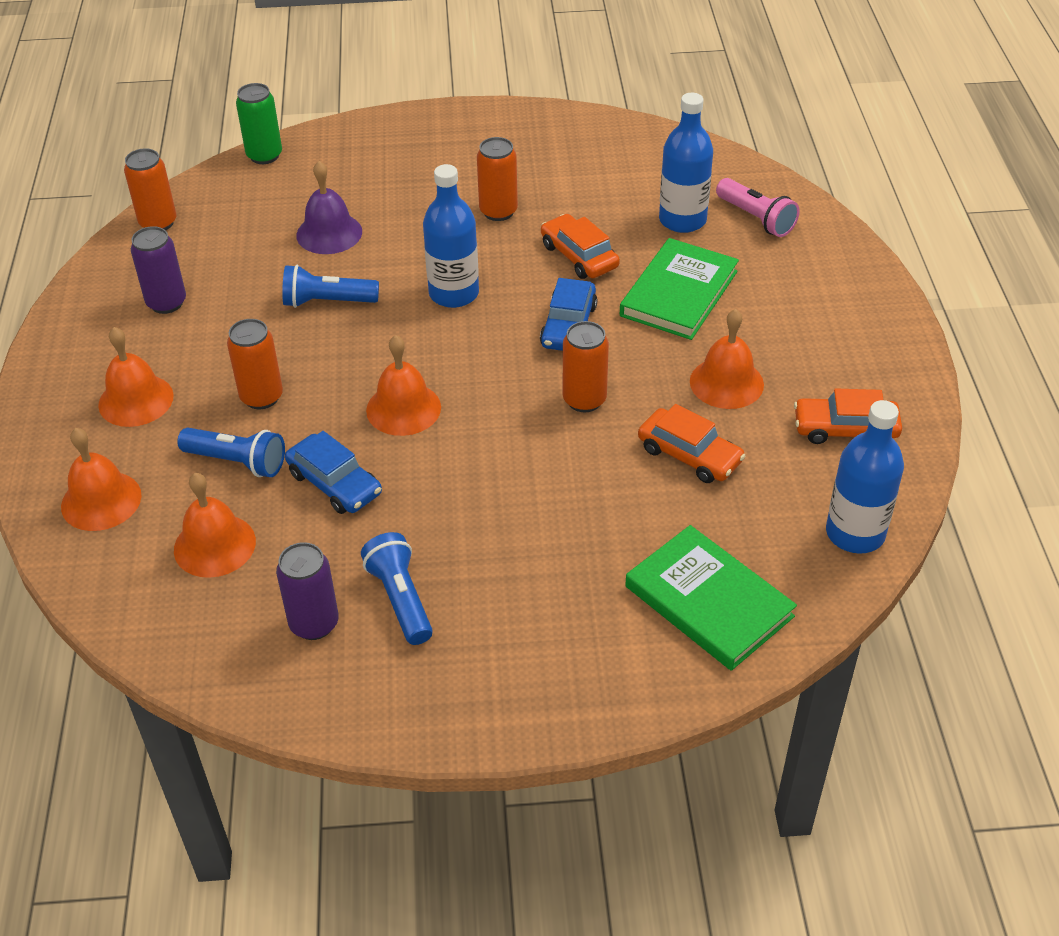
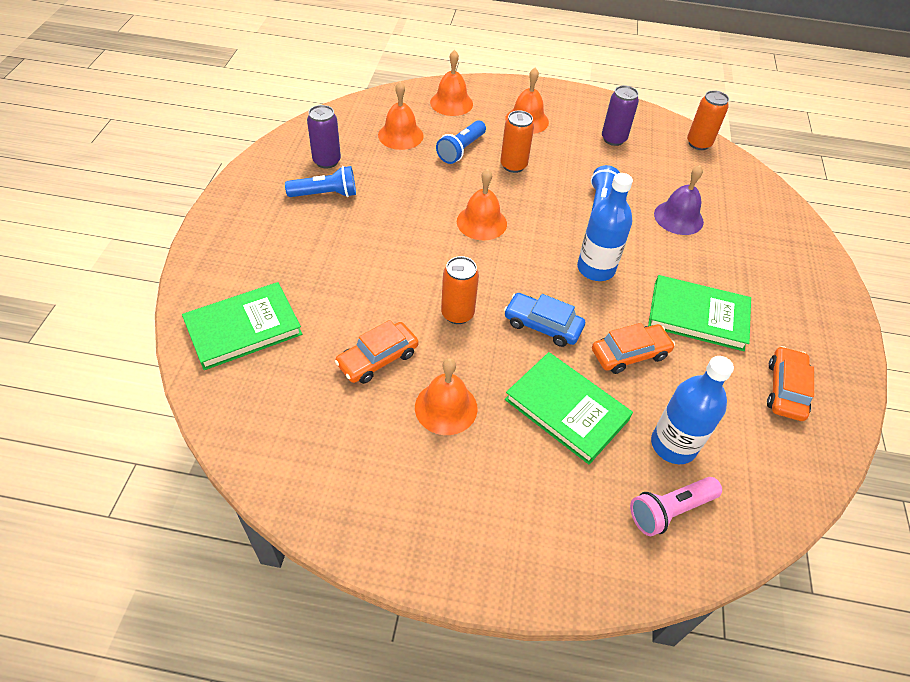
camera: 100 degrees right, 5 degrees up
green can [236,83,282,164] -> none
blue car [285,431,382,514] -> none
orange can [477,137,518,221] -> green book [648,275,751,351]
orange car [794,388,902,444] -> orange car moved to [767,346,814,421]
blue bottle [826,400,904,554] -> none

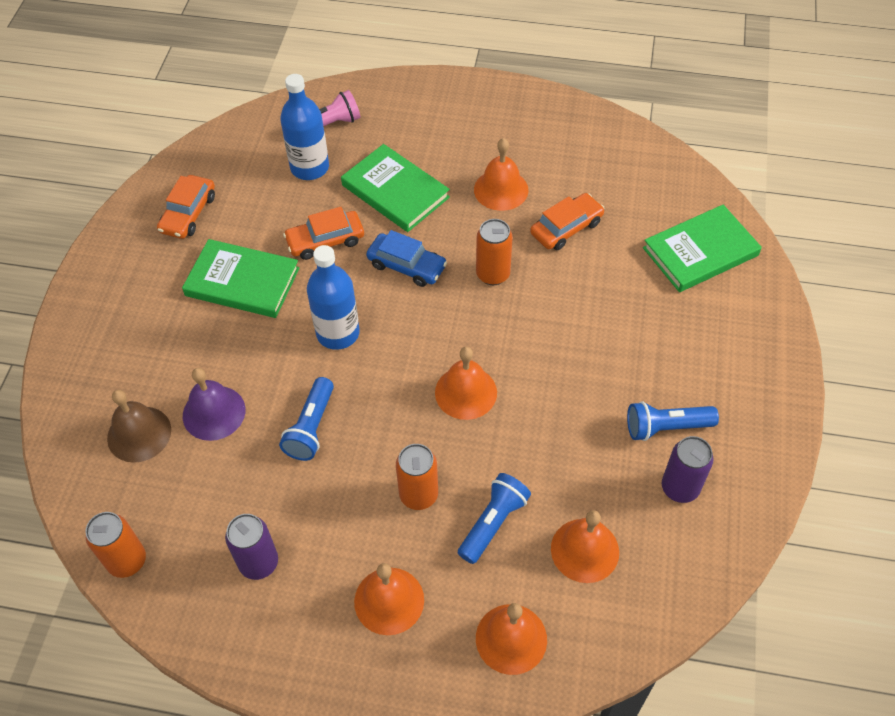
camera: 175 degrees left, 5 degrees up
none -> brown bell [107,390,171,463]

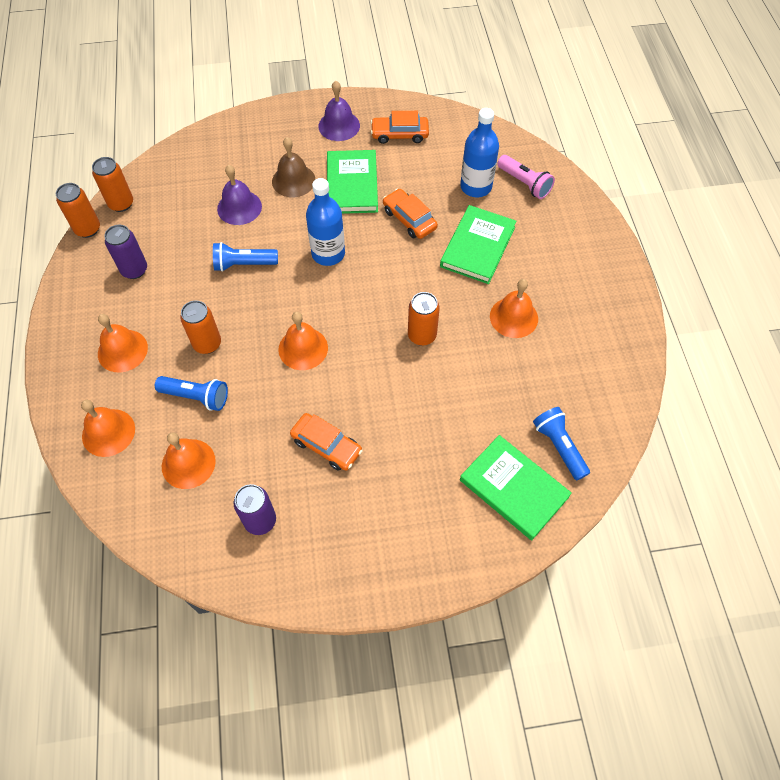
camera: 70 degrees right, 5 degrees up
brown bell [107,390,171,463] -> brown bell moved to [272,137,316,197]
blue car [366,230,447,287] -> none
orange car [530,193,605,250] -> orange car moved to [290,413,363,471]
blue flashlight [627,401,719,441] -> blue flashlight moved to [533,407,590,480]
none -> orange can [56,183,100,238]
none -> purple bell [318,81,360,141]

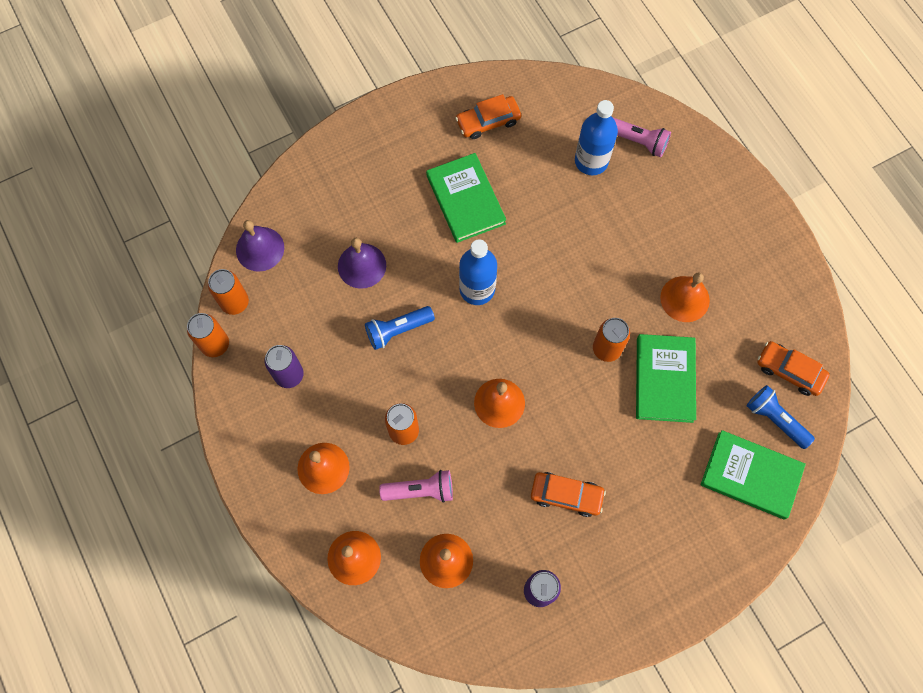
camera: 20 degrees left, 10 degrees up
blue flashlight [155,376,228,411] -> pink flashlight [379,470,453,503]
brown bell [272,137,316,197] -> none
purple bell [318,81,360,141] -> purple bell moved to [236,220,284,272]
orange car [383,189,438,239] -> orange car moved to [757,341,830,396]
green book [440,205,517,284] -> green book moved to [636,334,696,423]

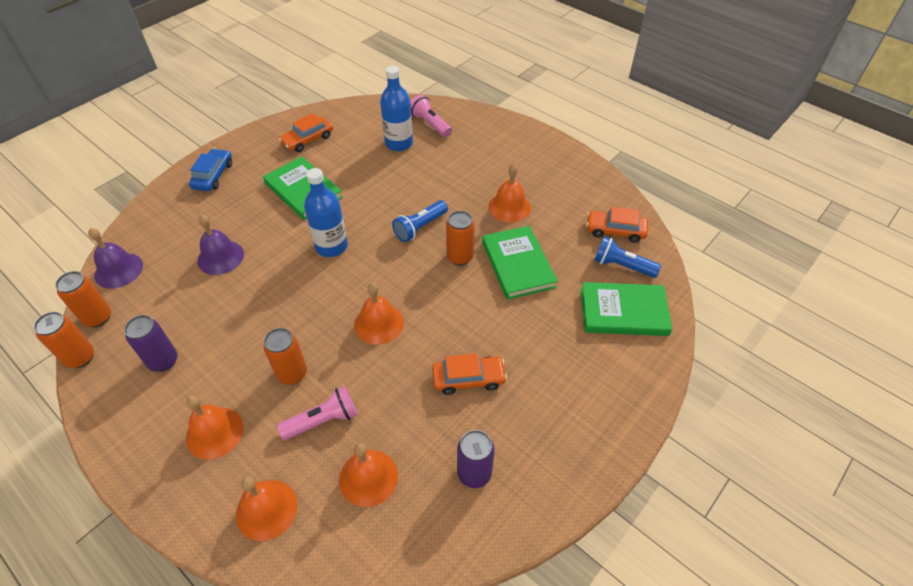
camera: 20 degrees left, 20 degrees down
blue flashlight [365,306,435,350] -> blue flashlight moved to [392,200,448,242]
pink flashlight [613,118,671,157] -> pink flashlight turned 135 degrees counterclockwise [410,95,452,137]
none -> blue car [189,149,232,191]

